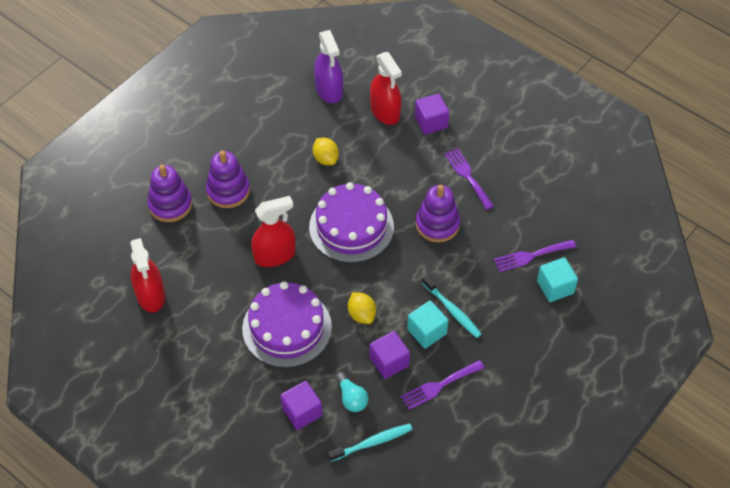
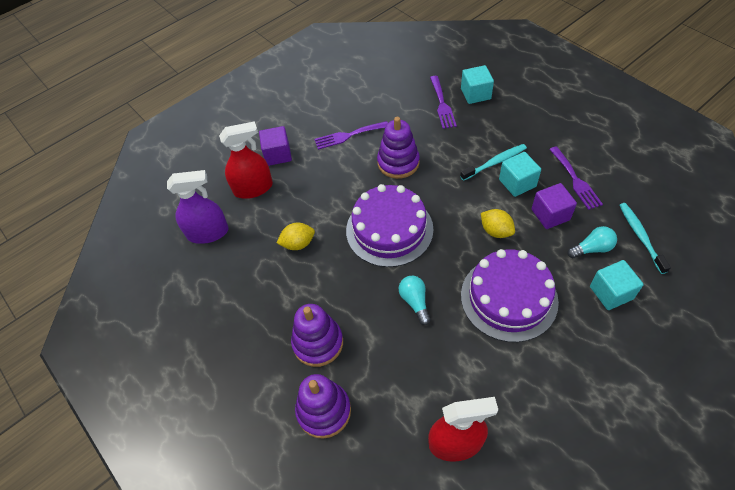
camera: 75 degrees left, 0 degrees up
red spray bottle [251,196,296,267] -> turquoise light bulb [399,276,431,325]
purple cube [280,381,322,430] -> turquoise cube [590,260,644,310]
yellow lemon [348,292,376,324] -> yellow lemon turned 60 degrees clockwise [481,209,515,238]

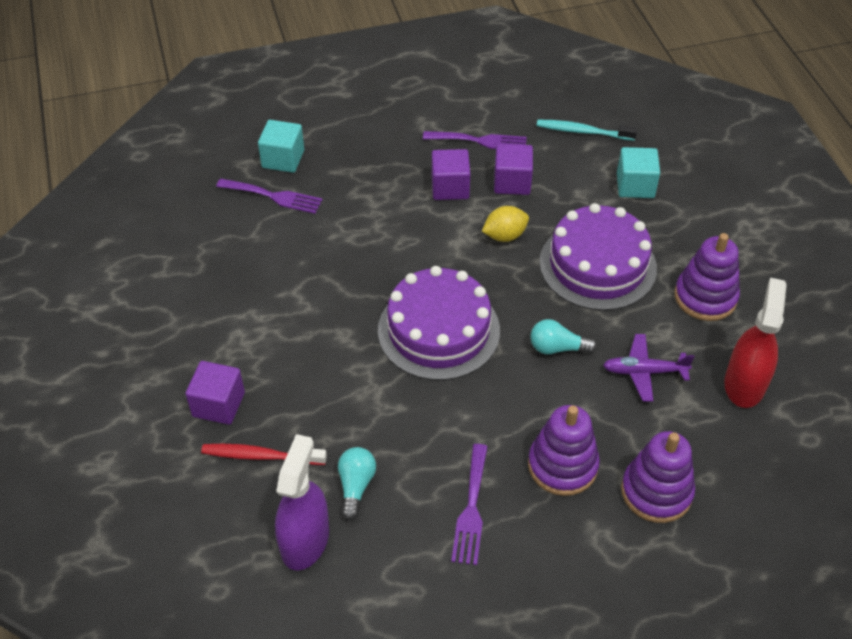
camera: 70 degrees left, 5 degrees down
red spray bottle [219,121,273,199] -> red toothbrush [201,444,327,465]
yellow lemon [277,223,315,250] -> none
purple fork [314,121,388,150] -> purple fork moved to [451,444,488,565]
purple stacking toy [377,117,420,179] -> purple stacking toy moved to [674,233,740,321]
turquoise toothbrush [460,144,527,181] -> none
turquoise cube [499,152,541,197] -> purple cube [432,149,470,200]
turquoise light bulb [567,226,617,258] -> turquoise light bulb moved to [338,447,376,521]
none -> purple plane [603,334,695,402]

